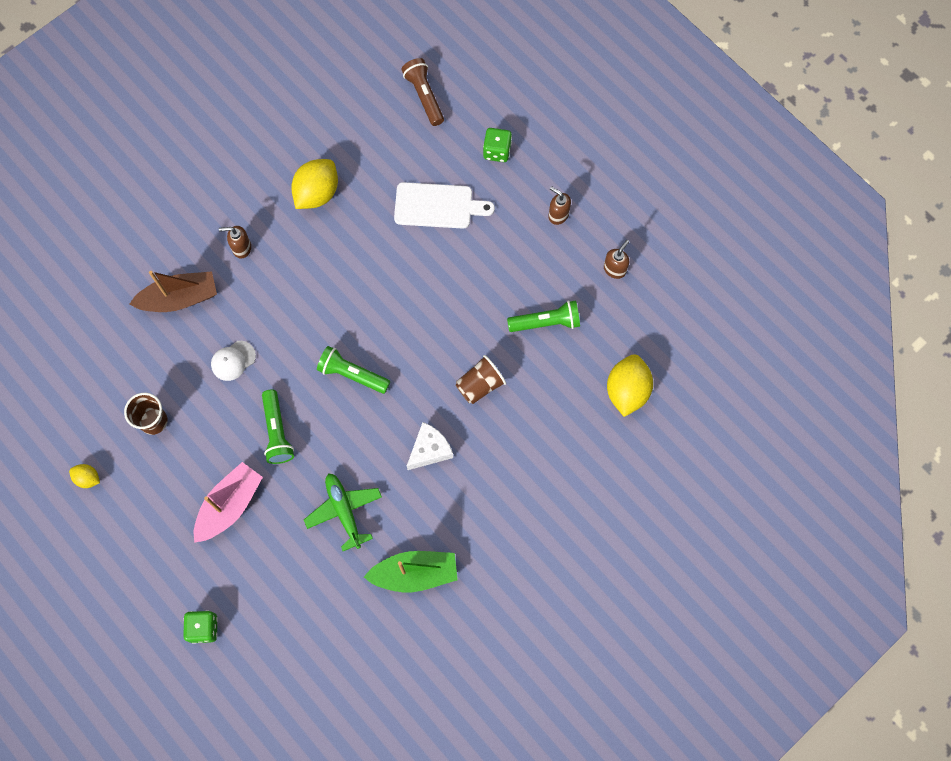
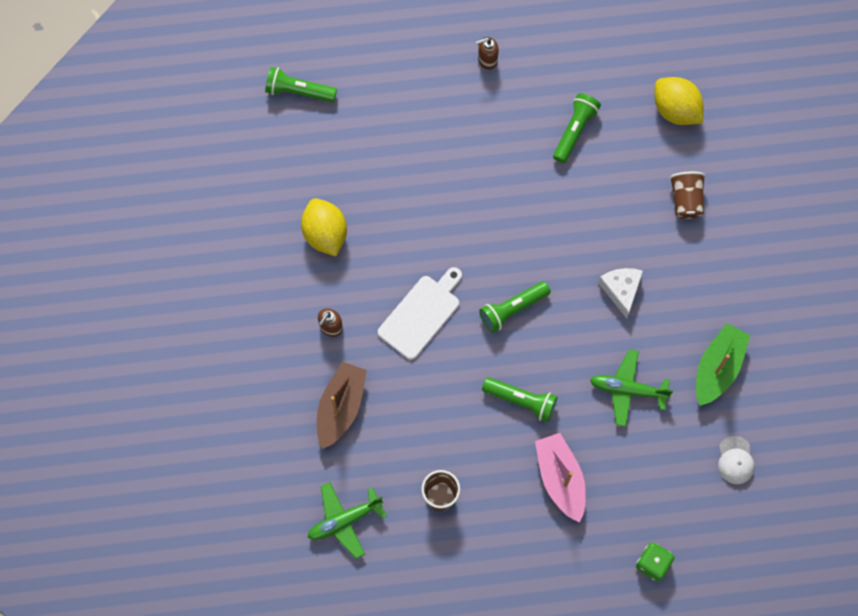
camera: 55 degrees left, 0 degrees up
yellow lemon [69,464,100,488] -> none
white cap [211,341,256,381] -> white cap moved to [718,436,755,484]
white cutting board [394,182,495,229] -> white cutting board moved to [378,267,462,360]
brown flashlight [401,58,444,126] -> green flashlight [265,67,337,102]
brown cup [456,355,506,404] -> brown cup moved to [669,172,706,219]
green dice [483,128,512,162] -> none
brown soap dispenser [604,240,629,279] -> none
none -> green plane [307,482,387,559]

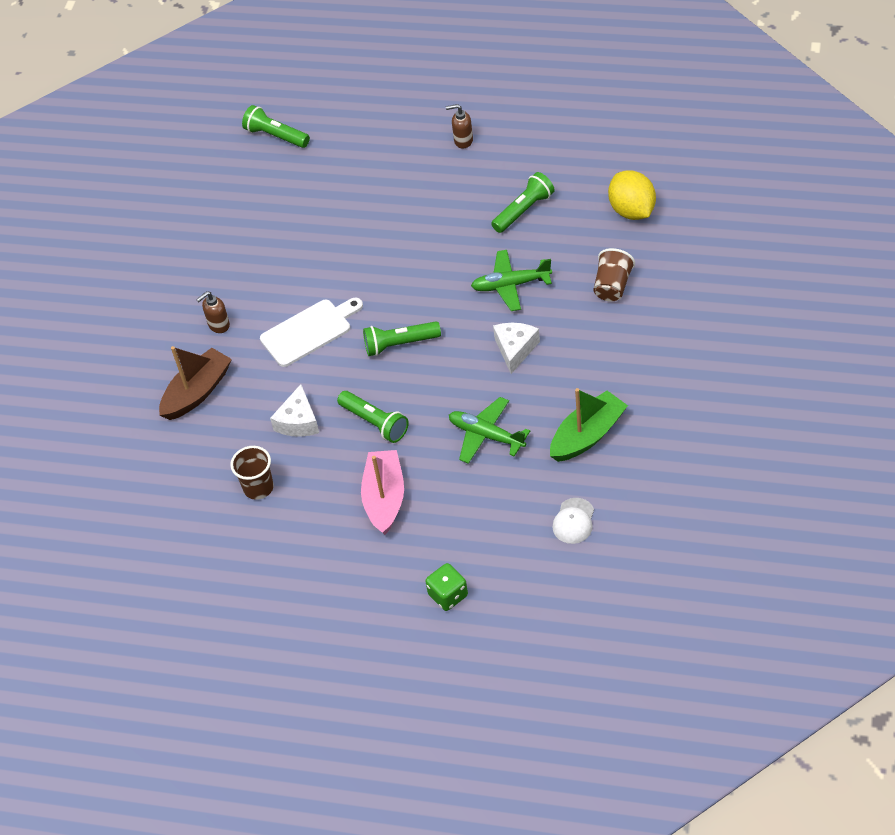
camera: 25 degrees right, 20 degrees down
yellow lemon [301,198,347,256] -> none
green plane [307,482,387,559] -> green plane moved to [471,250,552,311]
none -> white cheese [270,384,319,437]

